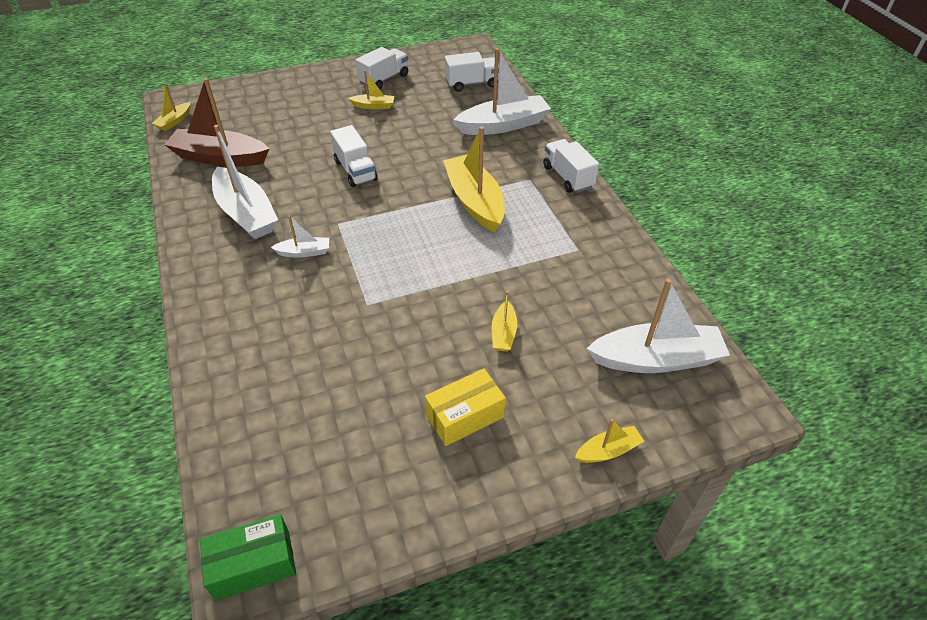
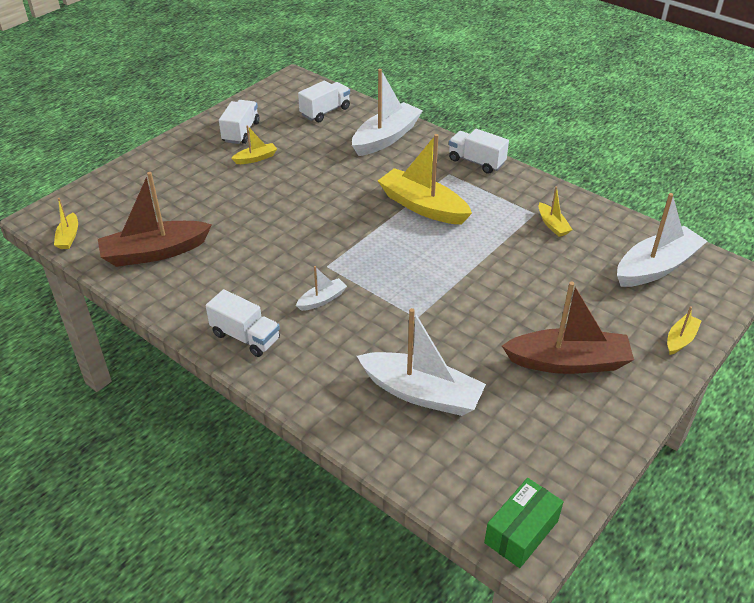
camera: 30 degrees left, 5 degrees down
white boat [212,125,278,239] -> white boat moved to [357,308,486,416]
white truck [330,125,378,187] -> white truck moved to [206,289,280,357]
yellow box [425,369,506,446] -> brown boat [502,282,634,374]
yellow boat [492,291,517,351] -> yellow boat moved to [539,186,573,237]

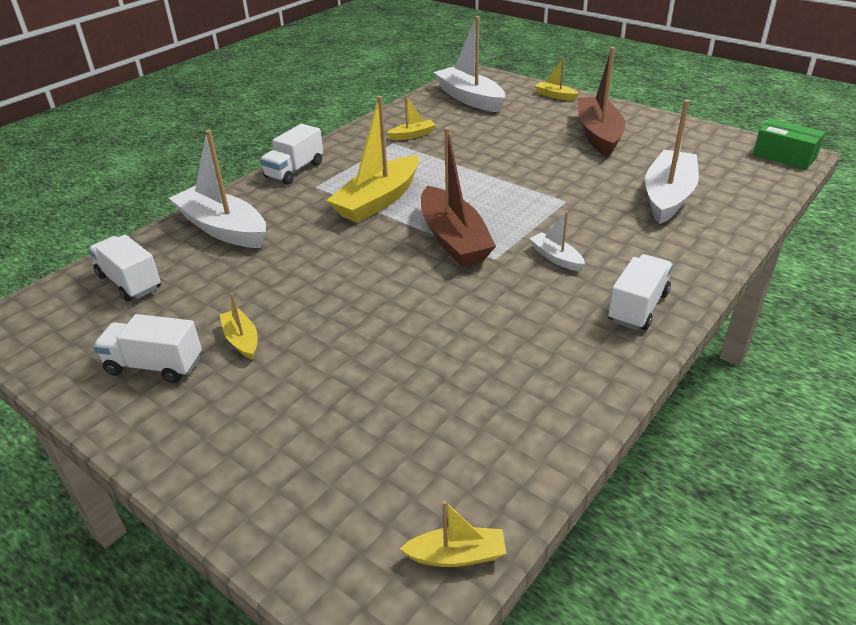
camera: 90 degrees left, 5 degrees down
brown boat [98,172,212,267] -> brown boat moved to [421,127,496,267]

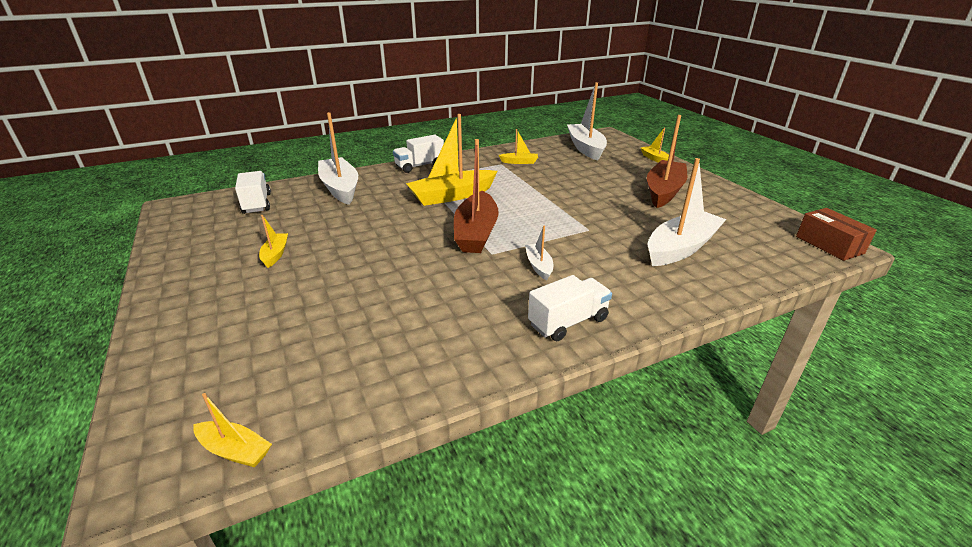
camera: 25 degrees right, 5 degrees down
white truck [93,314,202,383] -> none
green box [753,119,826,170] -> brown box [796,208,877,261]

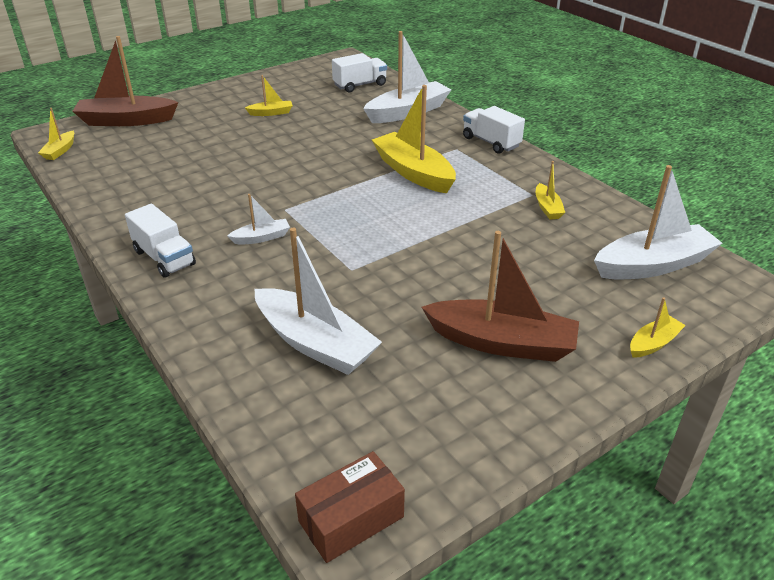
camera: 80 degrees right, 5 degrees up
brown boat [454,139,499,253] -> brown boat moved to [72,36,178,126]

